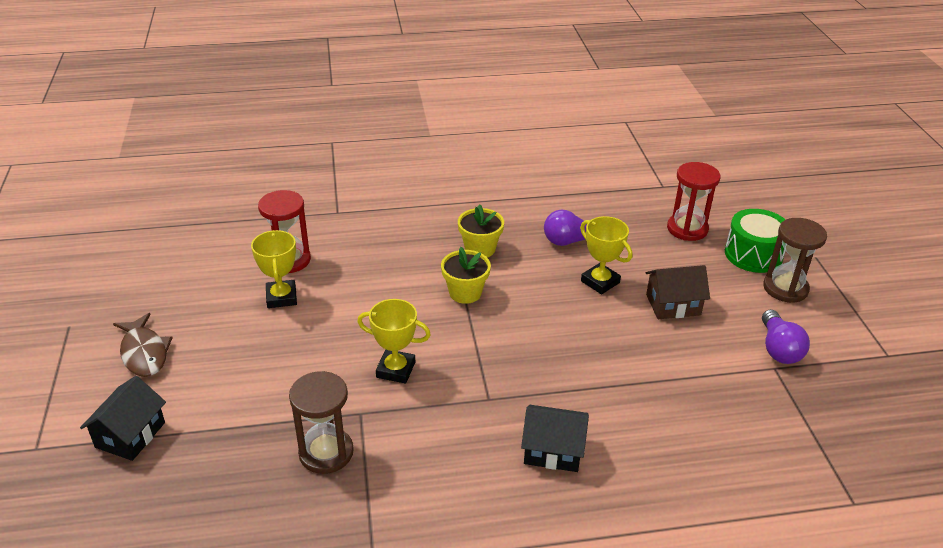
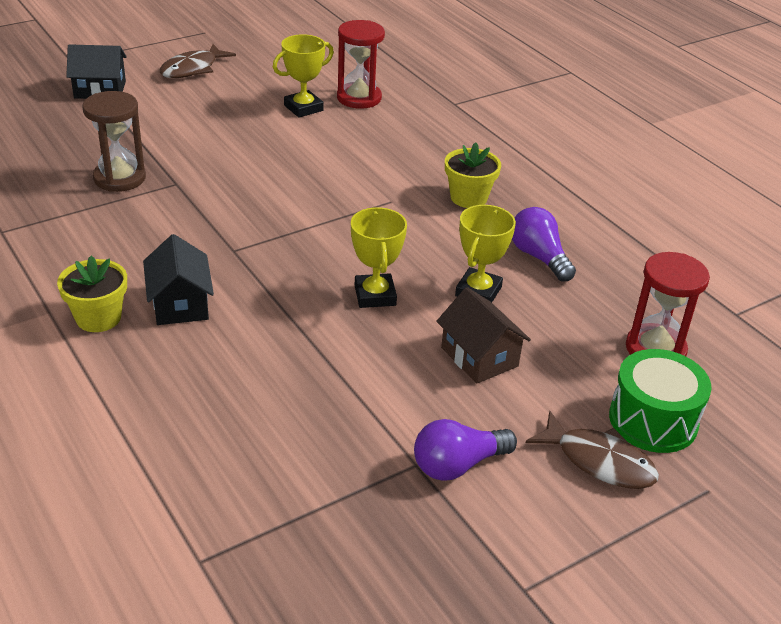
camera: 65 degrees right, 0 degrees up
yellow trophy [357,299,431,383] -> yellow trophy moved to [351,207,407,308]
yellow flower pot [441,247,491,304] -> yellow flower pot moved to [57,255,127,332]
brown hourglass [763,218,827,303] -> brown fish [526,411,659,489]

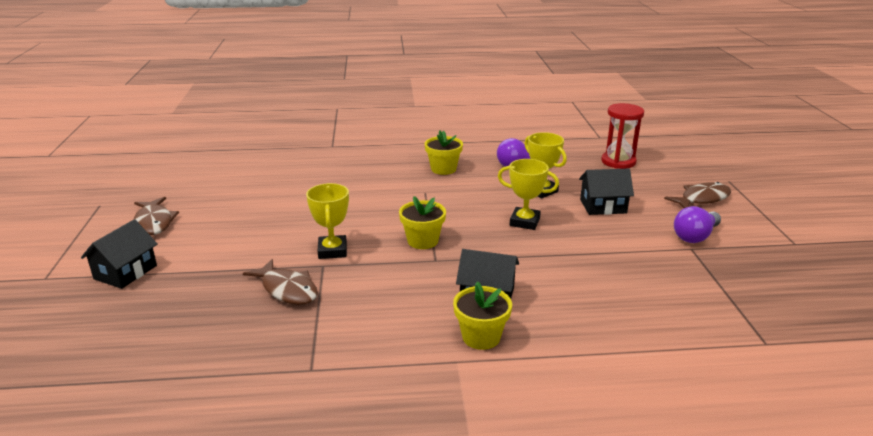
camera: 60 degrees left, 10 degrees down
brown hourglass [82,91,146,192] -> brown fish [243,259,318,305]
yellow trophy [273,34,334,117] -> yellow trophy moved to [306,183,349,259]
red hourglass [337,20,385,109] -> none
purple light bulb [414,419,517,481] -> purple light bulb turned 45 degrees clockwise [674,206,721,243]
brown house [436,287,531,384] -> black house [579,168,634,215]
green drum [609,349,712,453] -> none
none -> yellow flower pot [399,196,446,249]

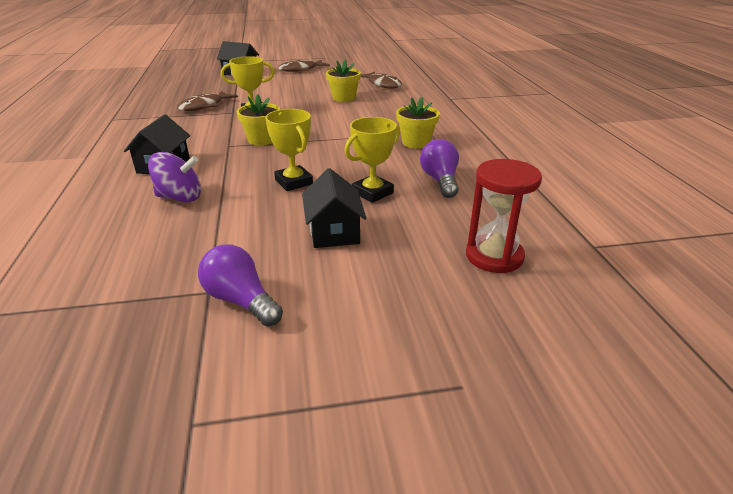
camera: 85 degrees right, 5 degrees up
yellow flower pot [453,281,512,350] -> yellow flower pot moved to [326,60,361,102]
yellow trophy [498,159,559,230] -> yellow trophy turned 45 degrees counterclockwise [265,109,313,191]
brown fish [664,182,731,208] -> brown fish moved to [361,71,402,89]
none -> purple spinning top [148,152,201,202]

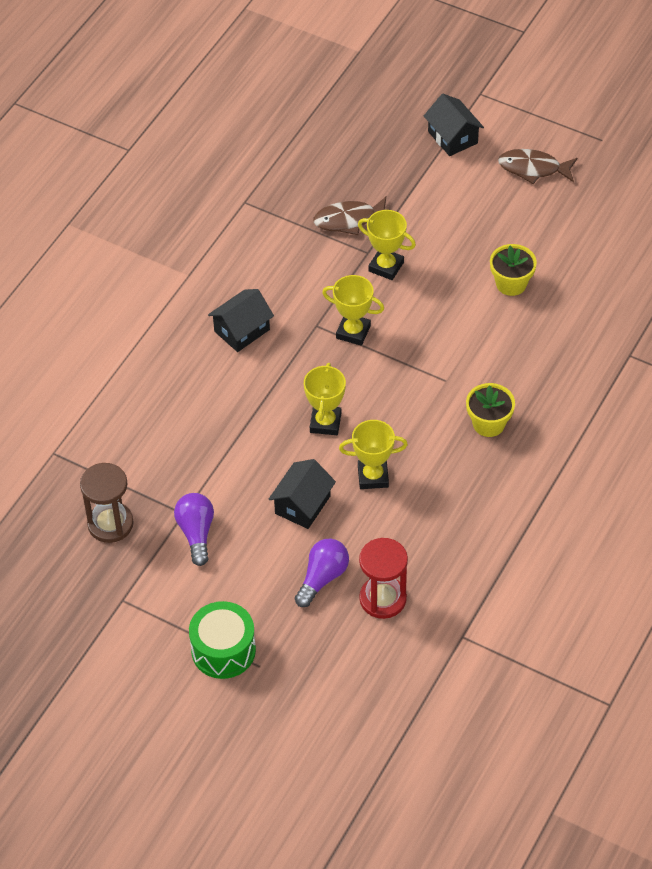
camera: 40 degrees right, 20 degrees up
purple spinning top [148,152,201,202] -> none
yellow flower pot [237,94,280,146] -> yellow trophy [322,275,384,346]
brown fish [361,71,402,89] -> none
purple light bulb [420,139,459,198] -> purple light bulb moved to [295,539,349,607]
none -> brown hourglass [80,463,134,543]
none -> green drum [189,601,256,679]

